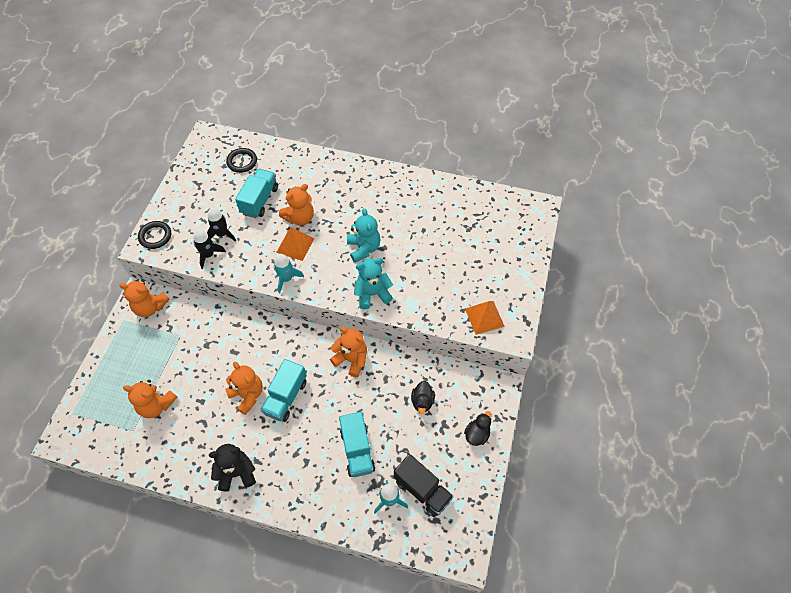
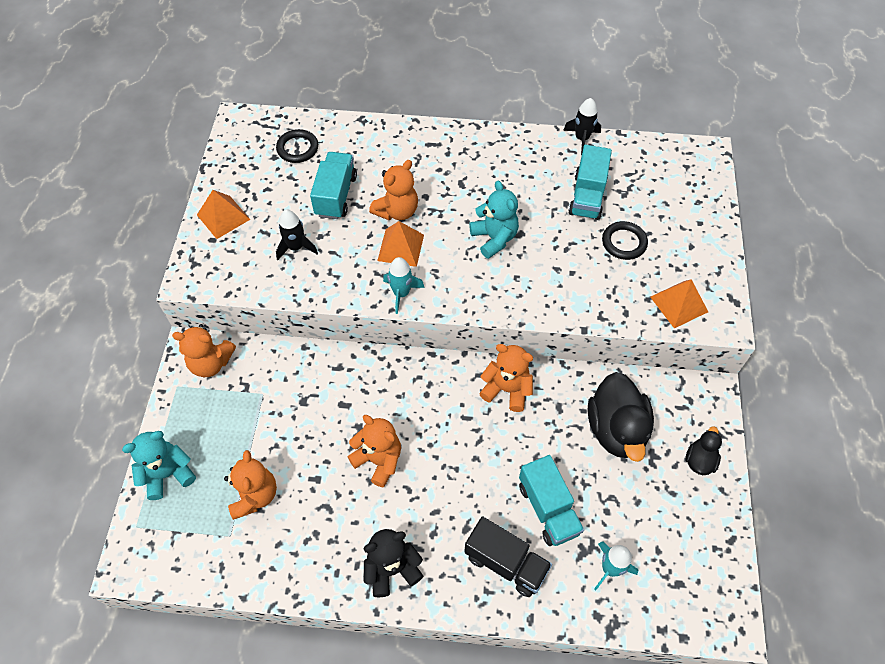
camera: 10 degrees left, 0 degrees up
orange teddy bear [123,380,177,418] -> orange teddy bear turned 105 degrees counterclockwise [224,450,277,520]
black ring [138,221,171,249] -> black ring moved to [602,221,648,260]
black rocket [193,229,226,269] -> black rocket moved to [563,98,601,155]
turquoise truck [260,359,307,422] -> turquoise truck moved to [568,145,612,220]
turquoise teddy bear [354,258,393,309] -> turquoise teddy bear moved to [122,431,196,500]
black truck [394,454,454,517] -> black truck moved to [464,516,552,597]
black duck [411,381,435,414] -> black duck [588,372,654,462], size x1.96
none -> orange pyramid [197,190,250,239]

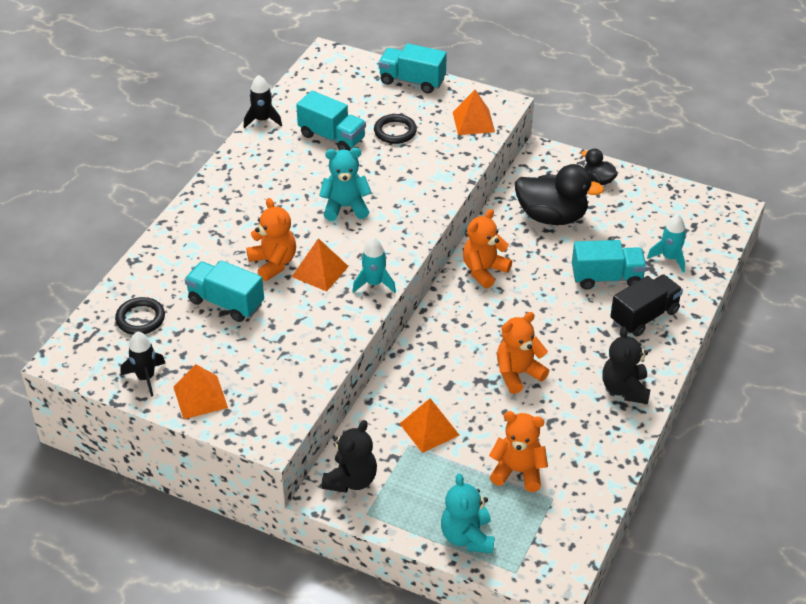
camera: 70 degrees left, 15 degrees down
orange teddy bear [172,324,236,377] -> black teddy bear [322,420,377,493]
black rocket [276,210,318,260] -> black rocket moved to [121,331,166,396]
none -> turquoise truck [378,43,447,93]
none -> orange pyramid [400,398,459,453]

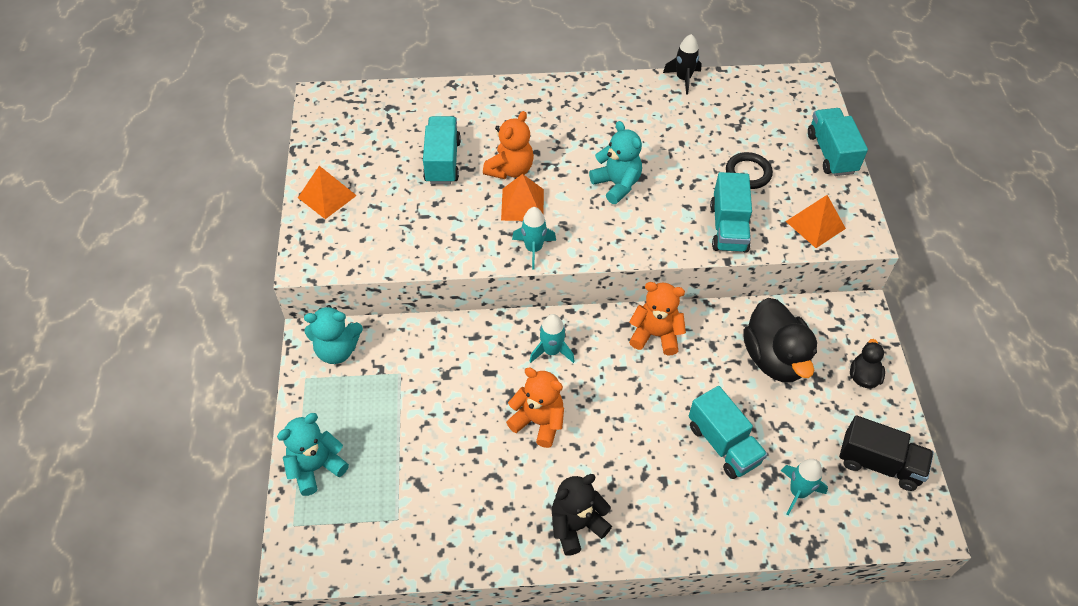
camera: 60 degrees right, 10 degrees up
black ring [115,297,165,335] -> none
black rocket [121,331,166,396] -> none
turquoise truck [296,91,366,151] -> turquoise truck moved to [710,172,752,253]
black teddy bear [322,420,377,493] -> turquoise teddy bear [304,305,363,364]
orange pyramid [400,398,459,453] -> none
orange teddy bear [489,411,548,492] -> none
black truck [610,274,683,337] -> black truck moved to [839,415,934,491]
none -> turquoise rocket [529,314,575,363]

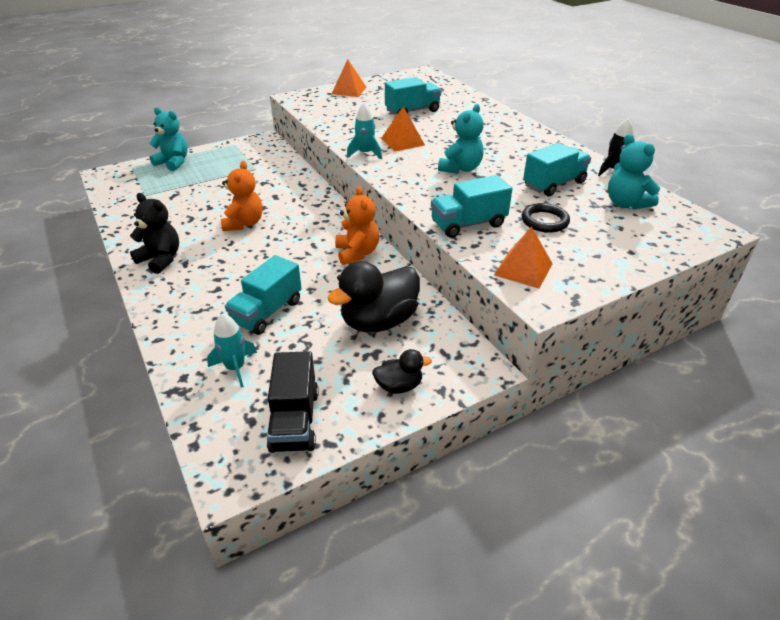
camera: 65 degrees right, 15 degrees down
turquoise teddy bear [304,305,363,364] -> turquoise teddy bear moved to [608,134,660,209]
orange teddy bear [483,111,534,179] -> none
turquoise rocket [529,314,575,363] -> none
turquoise truck [808,108,868,176] -> turquoise truck moved to [523,143,591,196]

